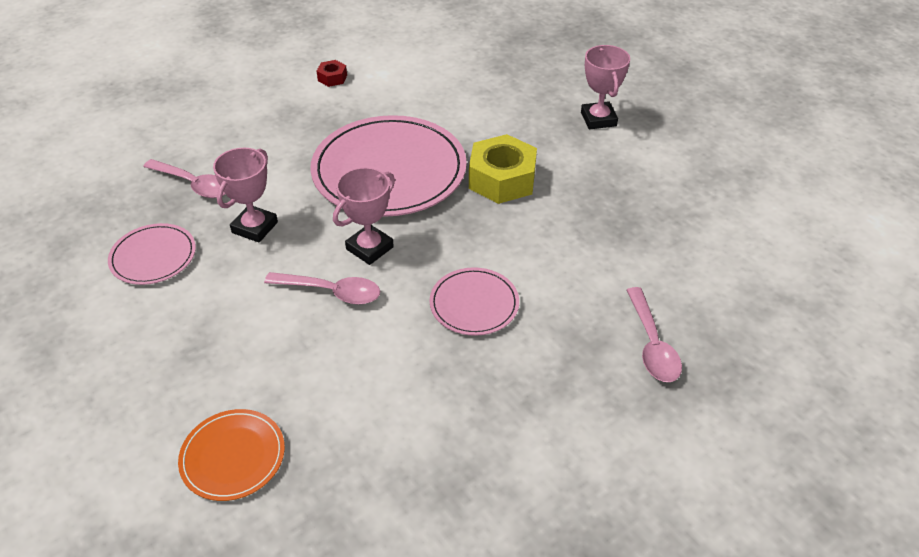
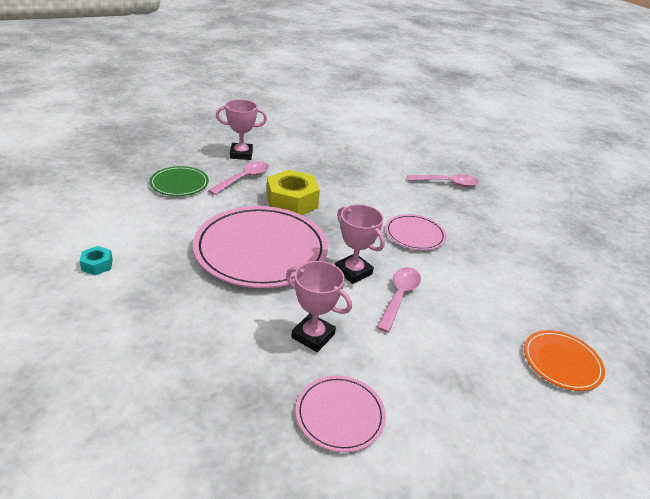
camera: 85 degrees left, 10 degrees down
pink spoon [143,159,225,198] -> pink spoon moved to [208,161,269,195]
red nut [317,60,347,87] -> turquoise nut [80,246,113,275]
none -> green plate [150,166,209,196]

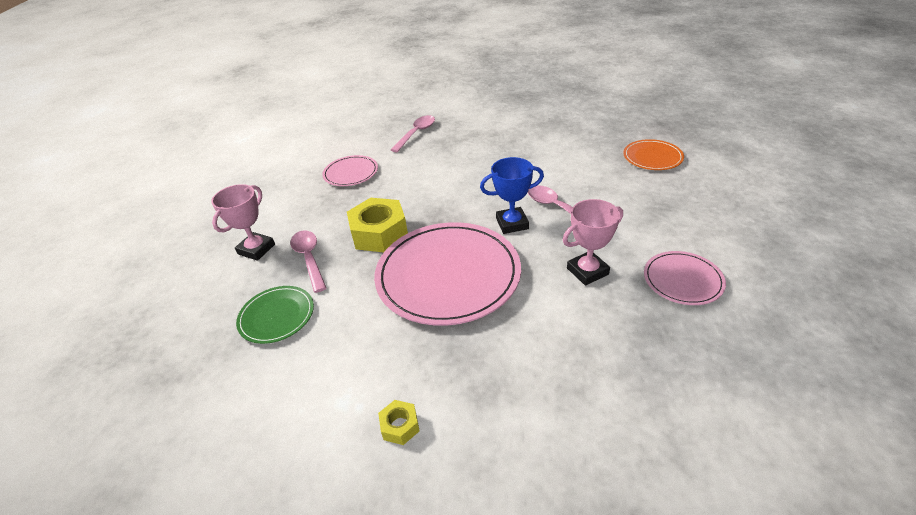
camera: 55 degrees left, 5 degrees up
turquoise nut [80,246,113,275] -> yellow nut [378,400,420,445]
pink trophy [335,204,385,284] -> blue trophy [480,157,544,234]
pink plate [385,214,446,250] -> pink plate moved to [322,155,378,186]

